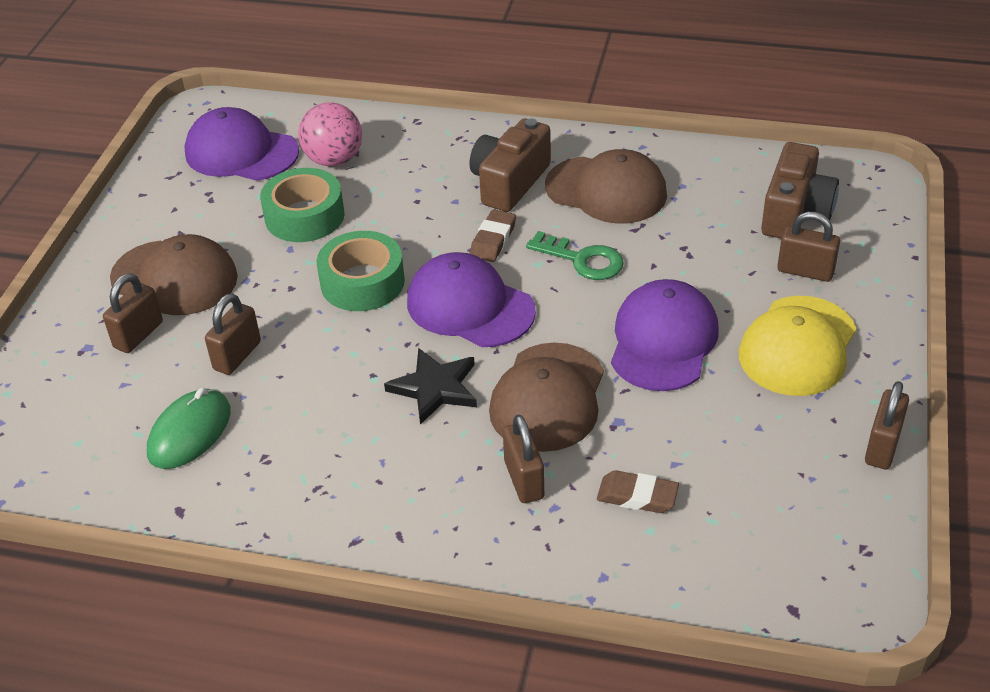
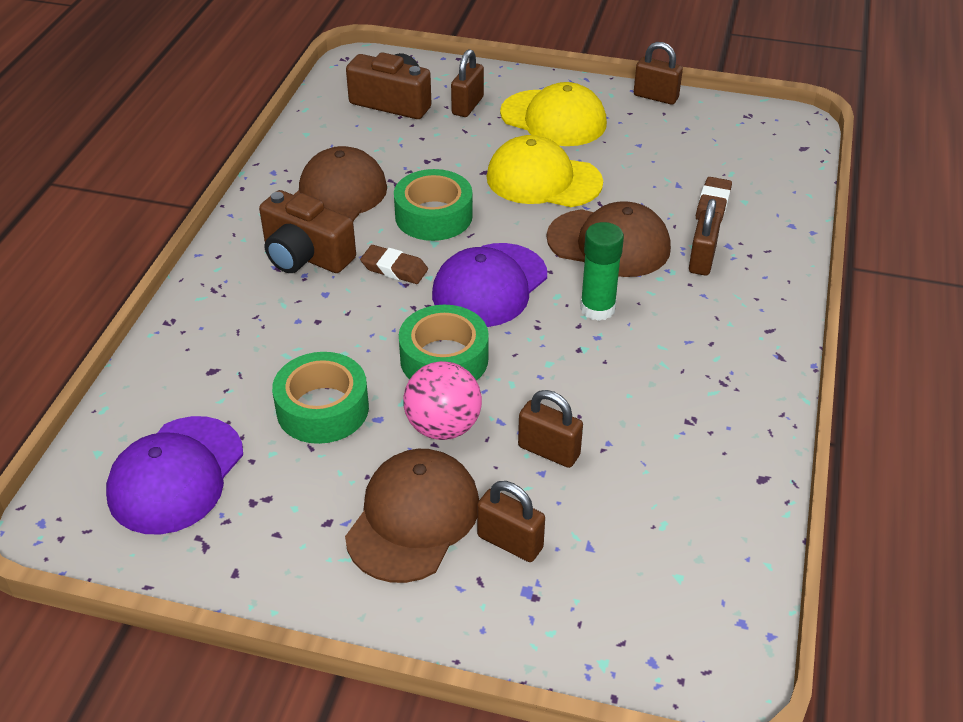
camera: 90 degrees left, 0 degrees up
green mouse [147,388,231,469] -> none
pink ball [298,102,362,167] -> pink ball moved to [404,361,482,440]
black star [384,348,477,424] -> green glue stick [580,222,624,321]
brown padlock [503,415,544,503] -> brown padlock turned 60 degrees counterclockwise [689,199,722,276]
green key [526,231,624,280] -> green tape [394,169,473,241]
purple cap [611,279,719,391] -> yellow cap [487,135,603,207]

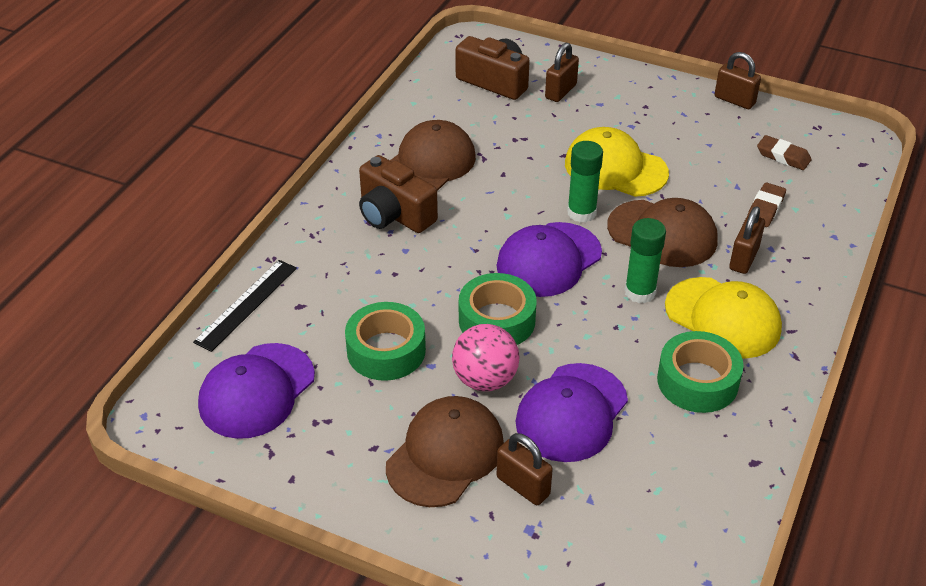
camera: 10 degrees right, 0 degrees up
brown eraser [360,245,428,284] -> brown eraser moved to [757,135,812,170]
green tape [394,169,473,241] -> green tape moved to [657,331,744,413]
yellow cap [500,82,607,146] -> yellow cap moved to [665,277,782,359]
brown padlock [518,390,583,468] -> purple cap [515,363,628,462]
none -> black ruler [193,260,297,352]
none -> green glue stick [567,141,603,222]

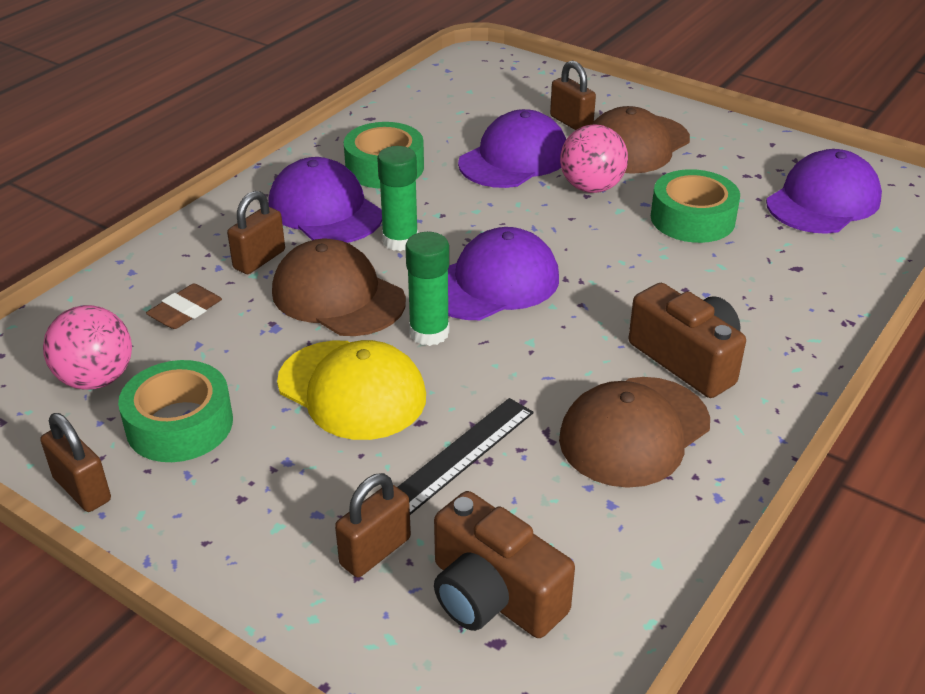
camera: 170 degrees left, 5 degrees down
black ruler [193,260,297,352] -> black ruler moved to [397,398,533,515]
green tape [459,273,537,345] -> green tape moved to [118,360,233,462]
yellow cap [665,277,782,359] -> purple cap [268,157,382,243]
brown eraser [757,135,812,170] -> pink ball [43,305,132,390]

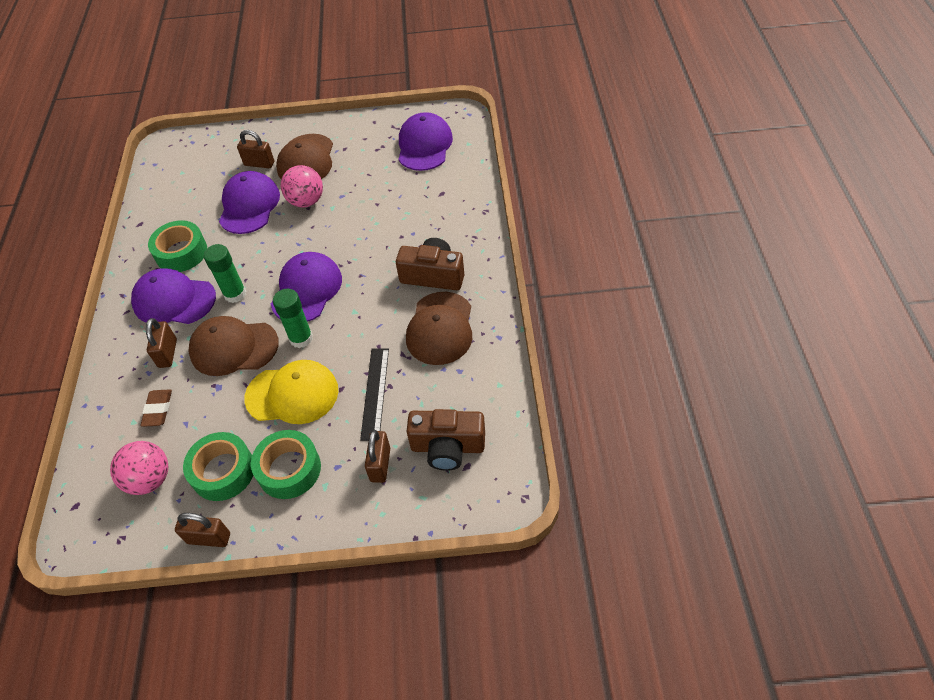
camera: 35 degrees left, 15 degrees up
green tape [651,169,740,243] -> green tape moved to [251,430,321,499]

